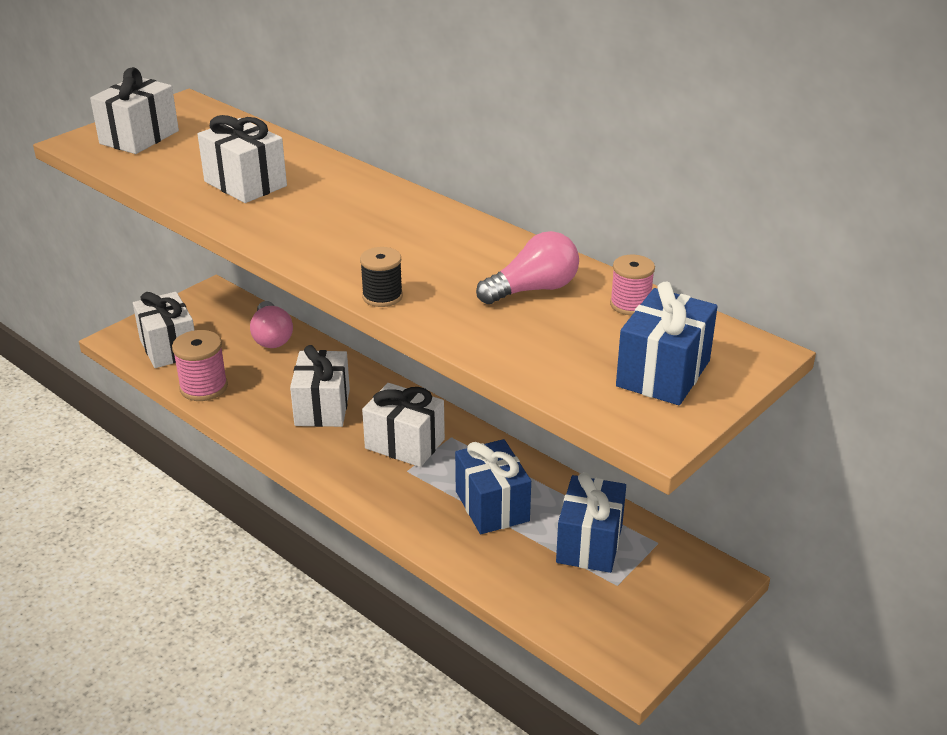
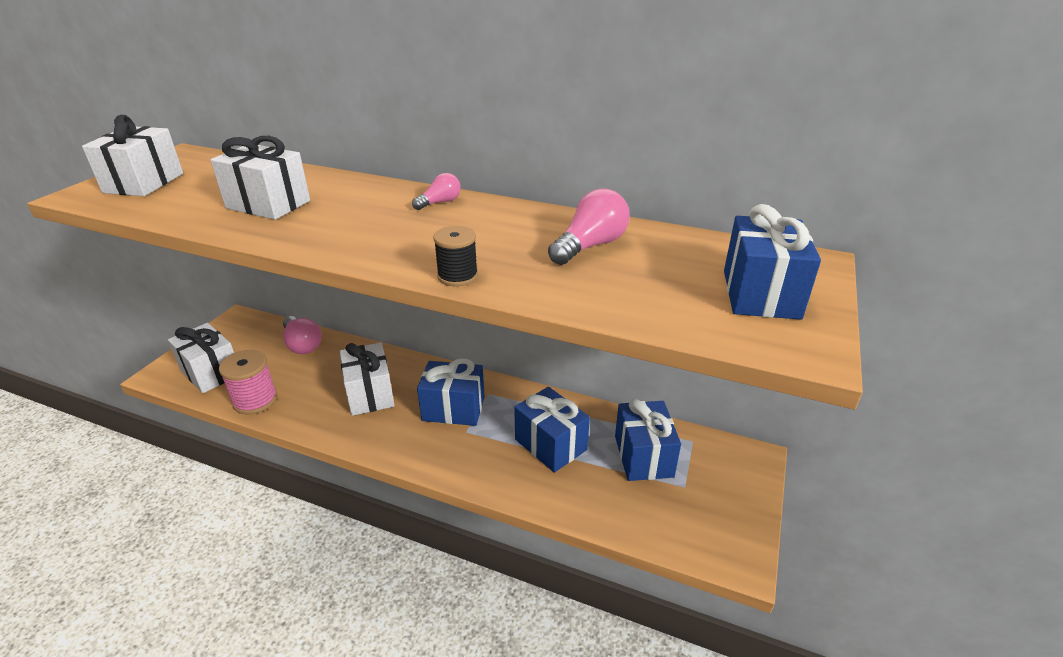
camera: 20 degrees left, 0 degrees up
white gift [362,383,445,467] -> blue gift [417,359,485,426]
pink spool [610,255,655,316] -> none
none -> pink light bulb [412,173,461,210]

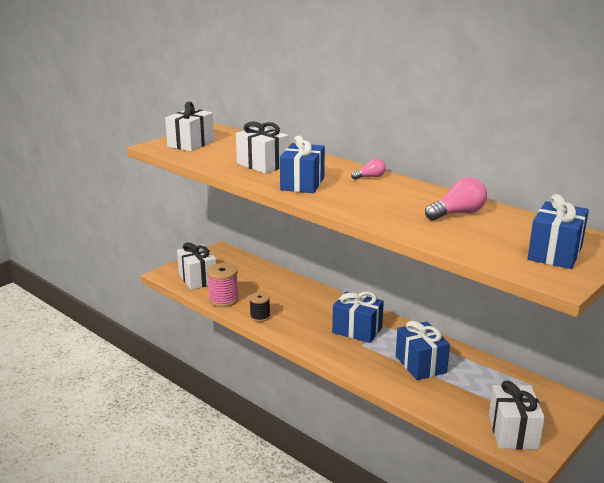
camera: 20 degrees right, 10 degrees down
pink light bulb [283,316,322,354] -> none
white gift [340,343,395,416] -> white gift moved to [489,381,545,450]
black spool [433,226,478,287] -> black spool moved to [249,292,270,322]
blue gift [615,399,681,481] -> blue gift moved to [280,136,325,193]

